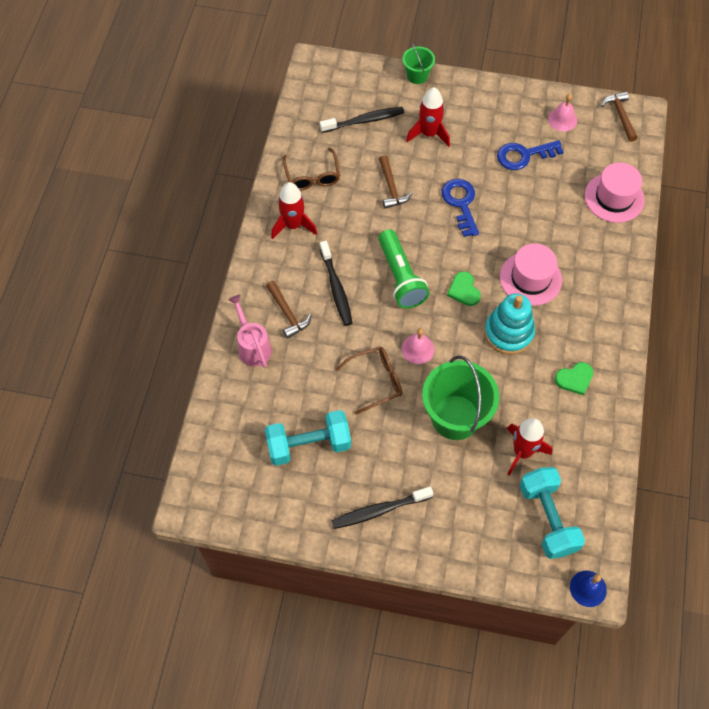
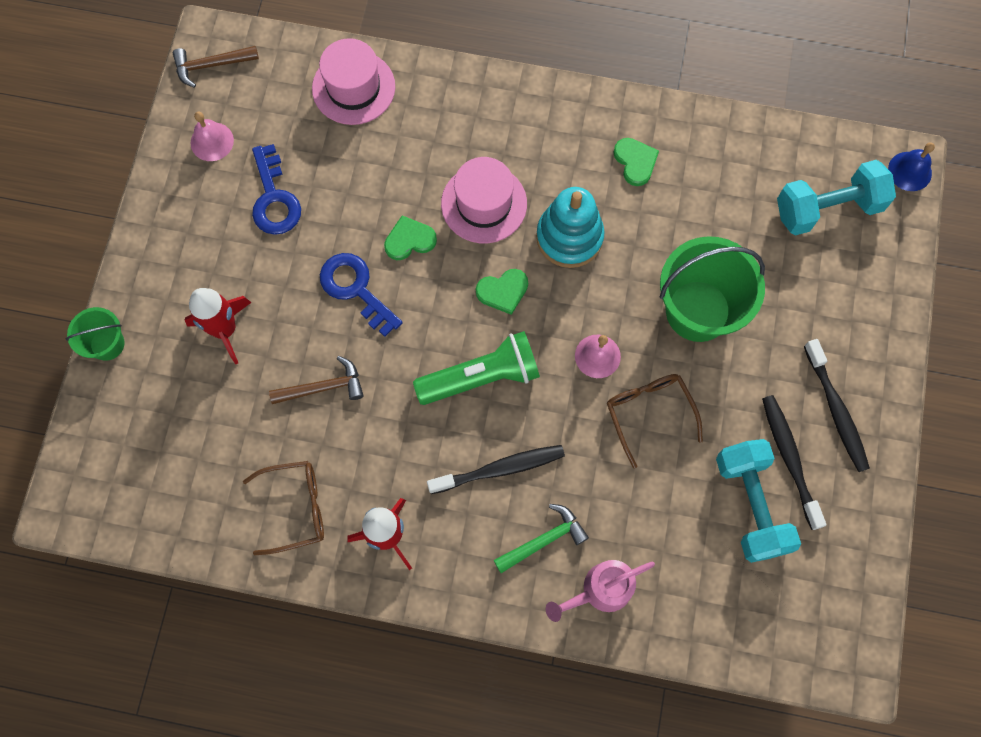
camera: 90 degrees left, 10 degrees up
brown hammer [266,281,311,339] -> green hammer [494,504,589,573]
black toothbrush [320,107,404,133] -> black toothbrush moved to [762,395,827,530]
blue key [442,179,479,237] -> blue key turned 60 degrees clockwise [320,253,403,337]
red rocket [507,418,552,476] -> none
none -> green heart [384,216,437,260]

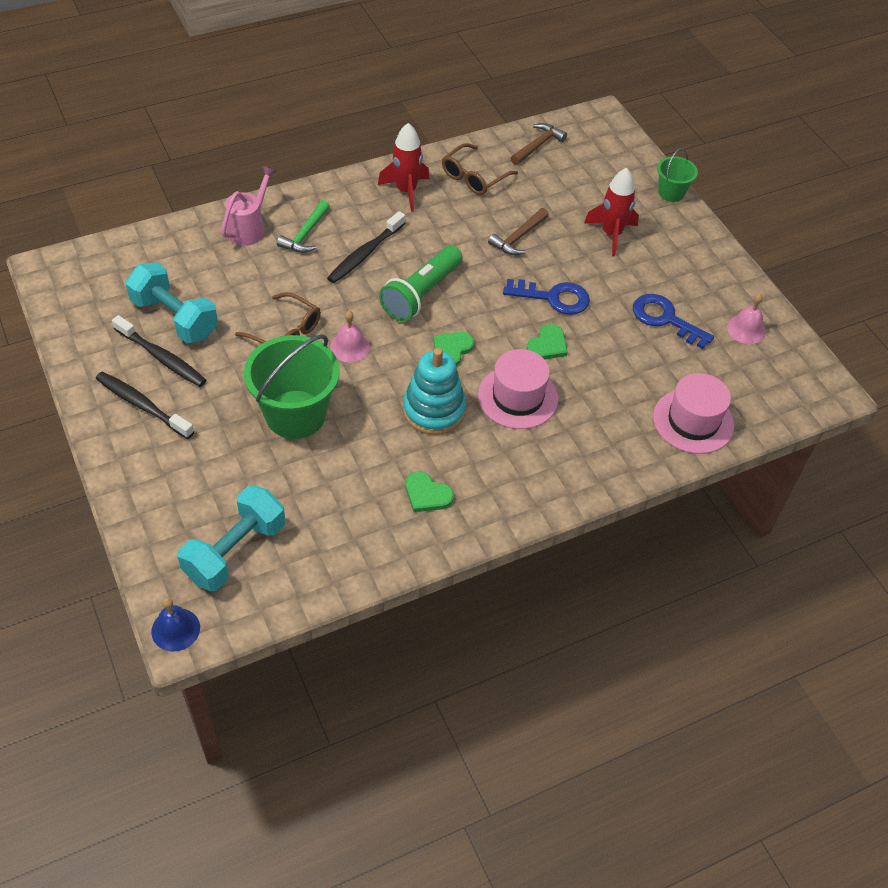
camera: 140 degrees right, 20 degrees down
brown hammer [173,46,259,88] -> brown hammer moved to [511,123,567,165]

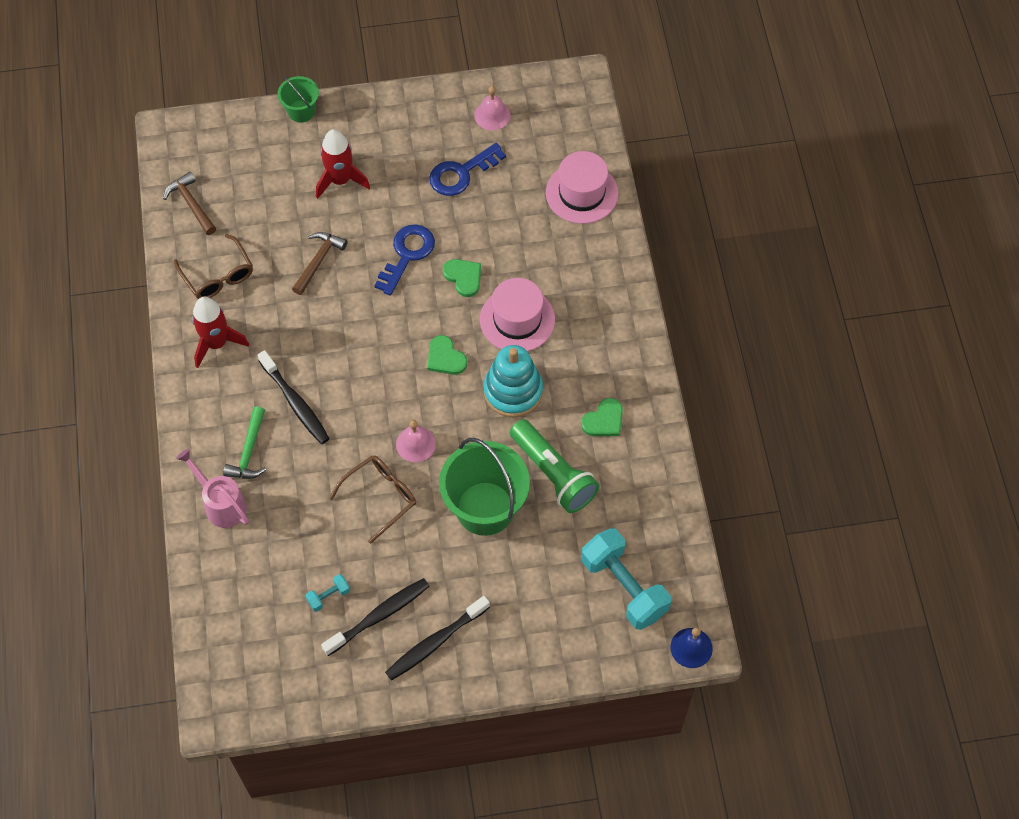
camera: 70 degrees left, 10 degrees up
turquoise dumbbell [125,262,218,343] -> turquoise dumbbell [306,574,350,612], size x0.43
green hammer [277,200,330,253] -> green hammer turned 60 degrees clockwise [223,406,266,479]
green flashlight [379,245,463,322] -> green flashlight moved to [510,419,599,513]
brown hammer [488,208,549,255] -> brown hammer turned 120 degrees counterclockwise [292,232,348,295]

